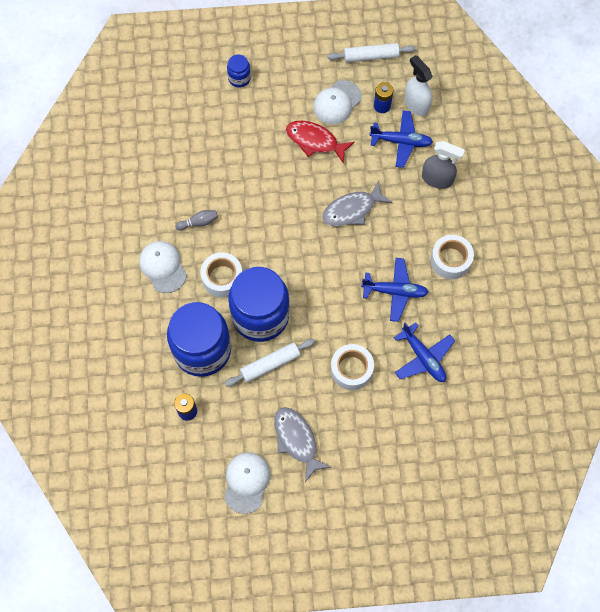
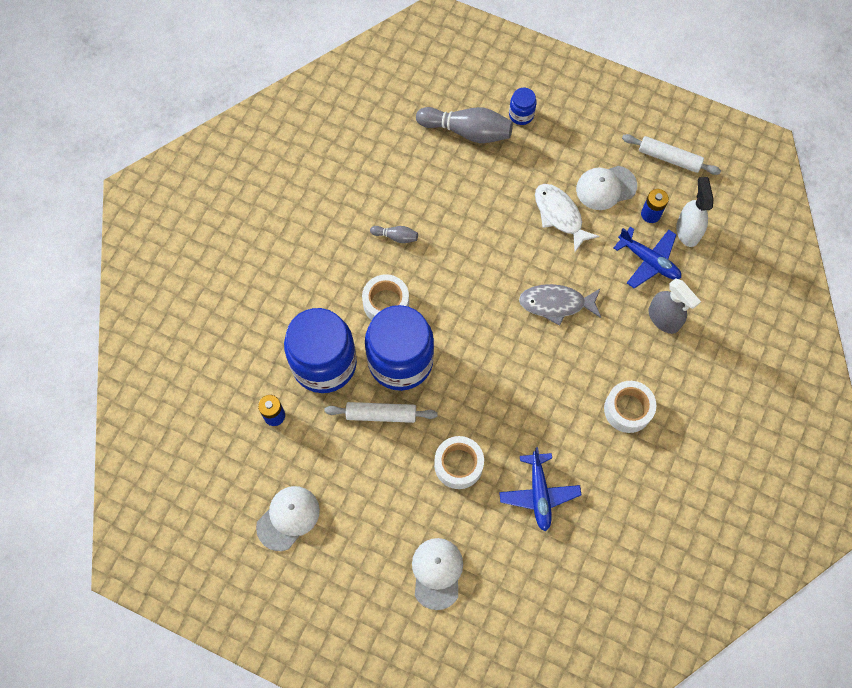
camera: 30 degrees right, 0 degrees up
white cap [139,241,187,293] -> white cap moved to [412,538,463,610]
grey fish [274,407,331,482] -> none
red fish [286,121,355,164] -> white fish [535,184,599,252]
blue plane [361,258,429,322] -> none
none -> grey bowling pin [416,107,513,143]

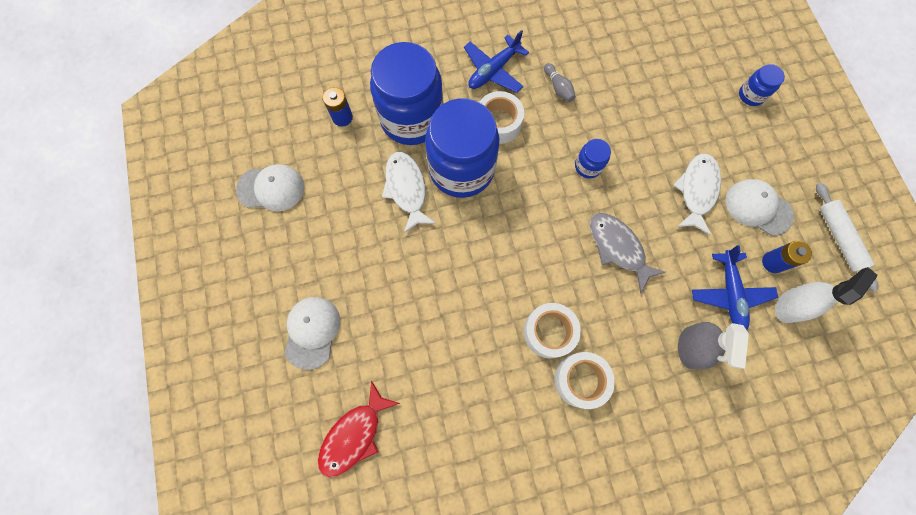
camera: 50 degrees right, 5 degrees up
white rolling pin [324,402,438,423] -> white fish [382,152,436,233]
white cap [412,538,463,610] -> white cap turned 45 degrees counterclockwise [285,297,340,370]
grey bowling pin [416,107,513,143] -> none
white tape [434,436,484,489] -> white tape moved to [524,303,581,358]
blue plane [499,447,581,531] -> blue plane moved to [464,30,529,93]
none -> red fish [318,380,400,477]
none -> blue jar [575,139,611,179]

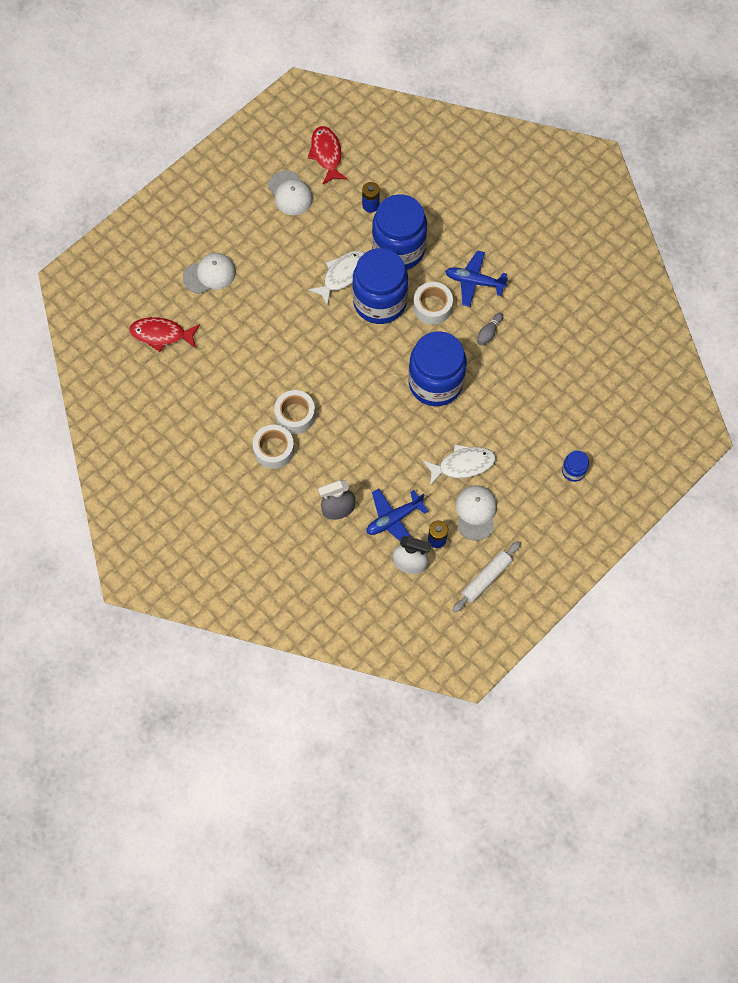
camera: 60 degrees right, 5 degrees down
blue jar [575,139,611,179] -> blue jar [408,331,467,406], size x2.33
grey fish [590,213,666,293] -> none
none -> red fish [308,126,348,184]

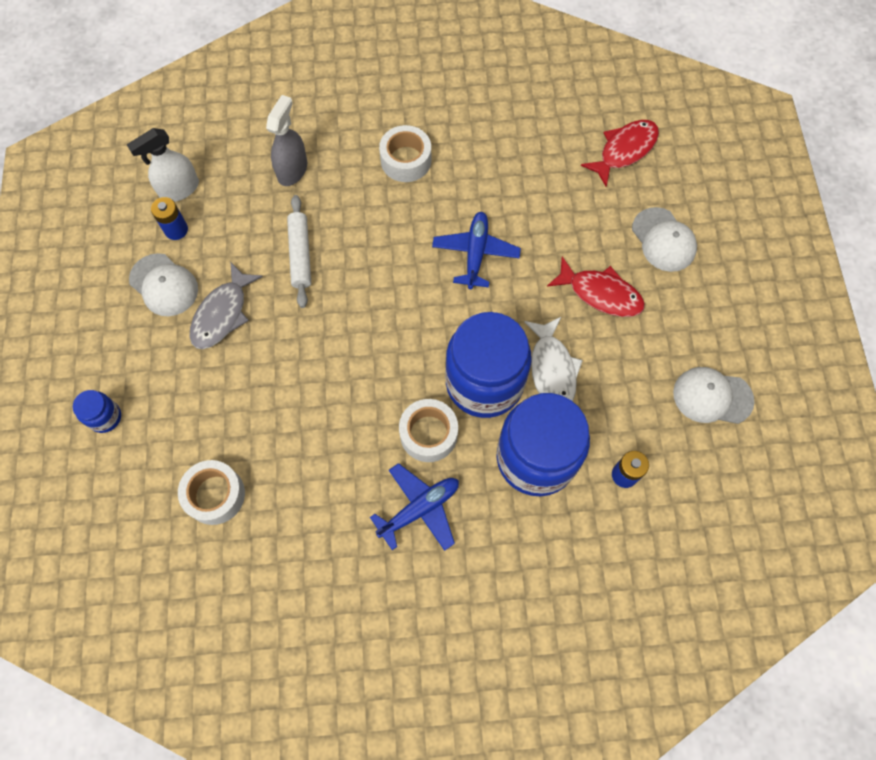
camera: 130 degrees right, 0 degrees up
white cap [183,253,236,294] -> white cap turned 45 degrees counterclockwise [632,207,697,272]
white tape [274,390,315,434] -> white tape moved to [178,460,245,525]
red fish [308,126,348,184] -> red fish moved to [547,257,645,317]
blue plane [366,489,428,541] -> blue plane moved to [432,212,521,289]
blue jar [408,331,467,406] -> none
white fish [423,444,496,486] -> grey fish [189,263,263,349]
white rolling pin [453,541,521,612] -> white rolling pin moved to [287,195,311,308]
grey bowling pin [477,313,503,346] -> none

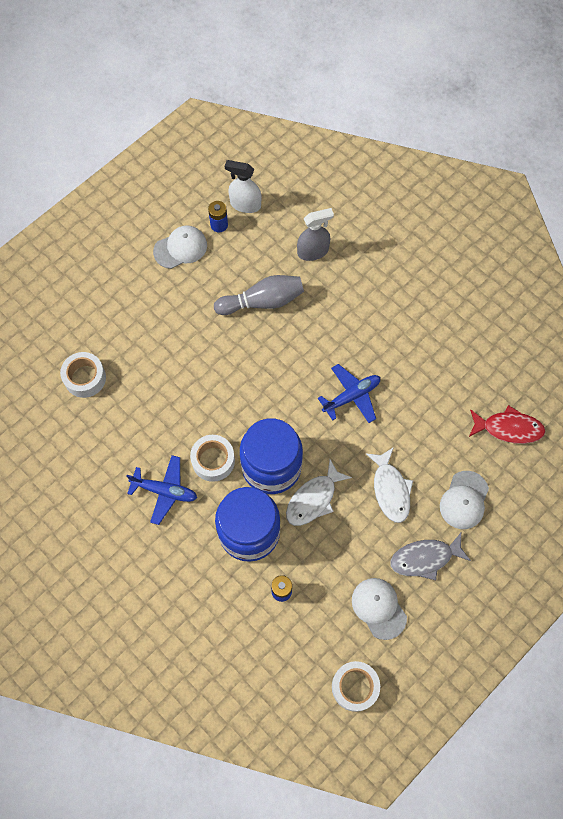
camera: 50 degrees right, 0 degrees up
blue jar [73,390,121,433] -> none
white cap [129,253,198,316] -> white cap turned 120 degrees counterclockwise [153,225,207,269]
grey fish [189,263,263,349] -> grey fish moved to [391,533,471,580]
white rolling pin [287,195,311,308] -> grey bowling pin [214,275,304,315]
white tape [379,125,431,182] -> white tape moved to [332,661,380,712]
red fish [547,257,645,317] -> white fish [365,447,413,523]

